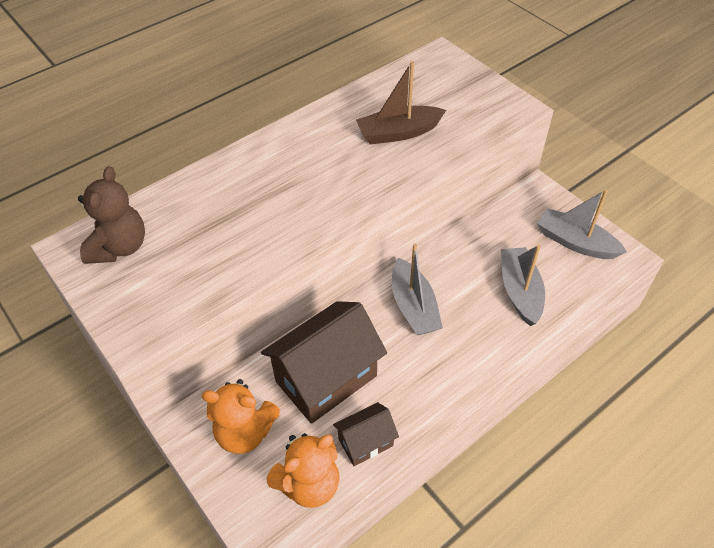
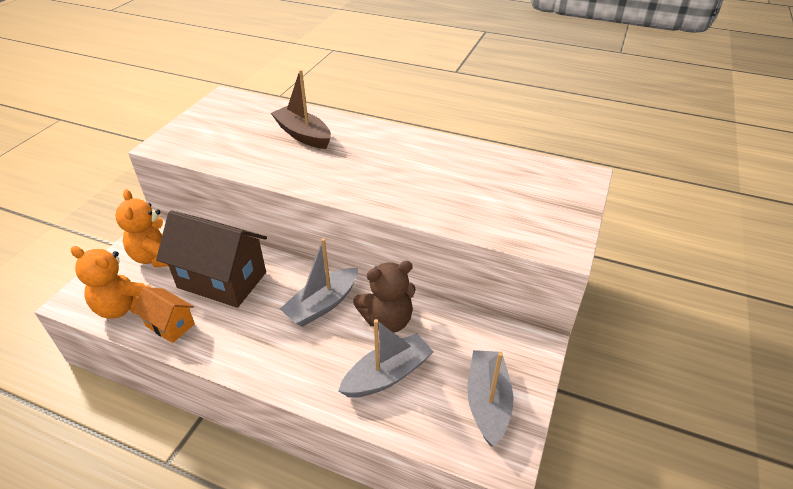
camera: 60 degrees right, 10 degrees down
brown teddy bear [78,166,145,264] -> brown teddy bear moved to [353,261,416,333]
brown house [333,402,399,466] -> orange house [133,287,195,343]
brown boat [356,61,446,144] -> brown boat moved to [271,70,331,149]

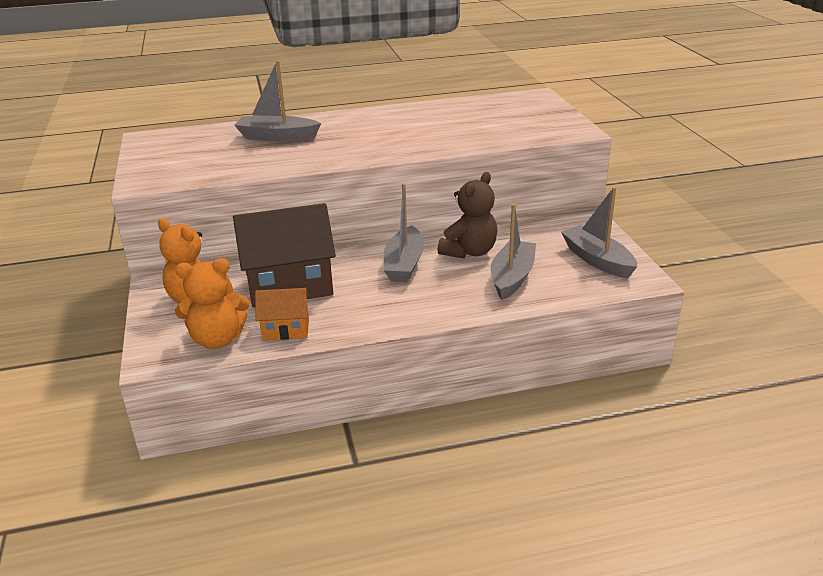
camera: 35 degrees left, 10 degrees down
brown boat [271,70,331,149] -> grey boat [234,60,321,142]

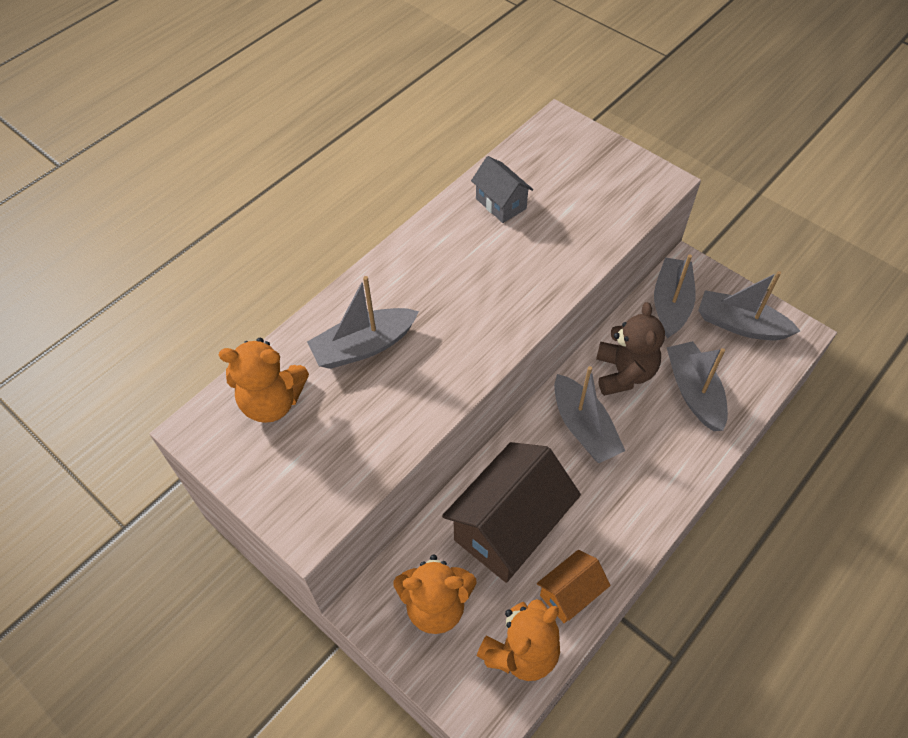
camera: 35 degrees left, 25 degrees up
none -> orange teddy bear [219,338,309,423]
none -> grey house [471,156,533,223]
none -> grey boat [654,254,696,339]

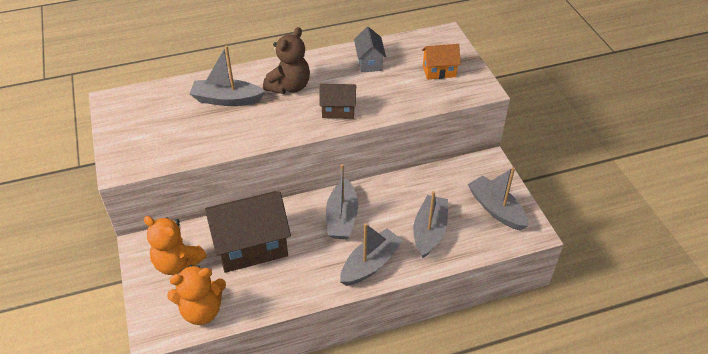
camera: 30 degrees right, 10 degrees down
orange teddy bear [219,338,309,423] -> none
orange house [537,550,611,623] -> orange house moved to [422,44,461,80]
brown teddy bear [596,302,665,396] -> brown teddy bear moved to [263,27,310,94]
grey boat [654,254,696,339] -> grey boat moved to [340,223,403,286]
none -> brown house [319,84,356,119]

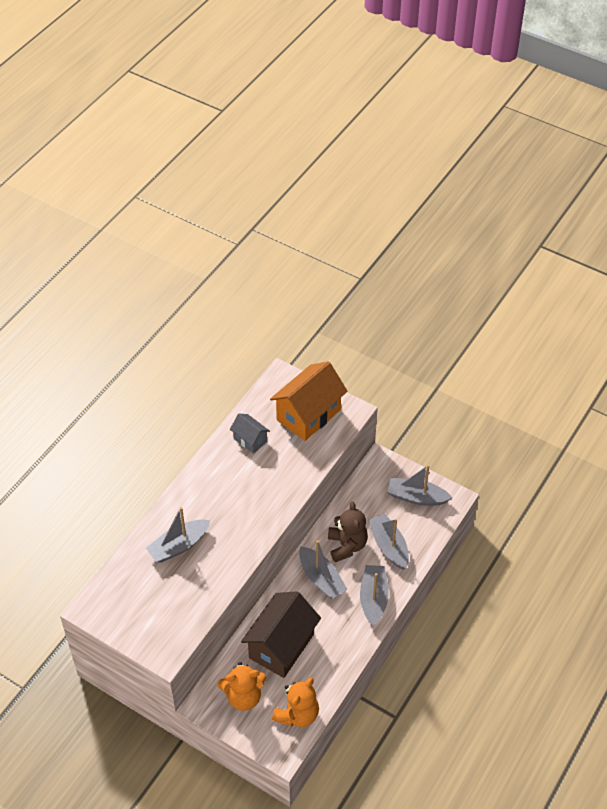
camera: 40 degrees left, 5 degrees up
brown teddy bear [263,27,310,94] -> brown teddy bear moved to [328,501,368,562]
brown house [319,84,356,119] -> none
orange house [422,44,461,80] -> orange house [270,361,348,441], size x1.95

